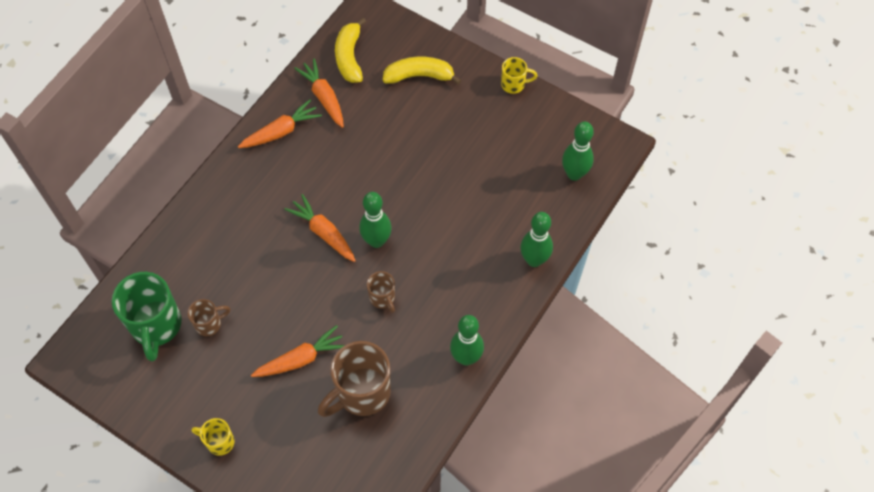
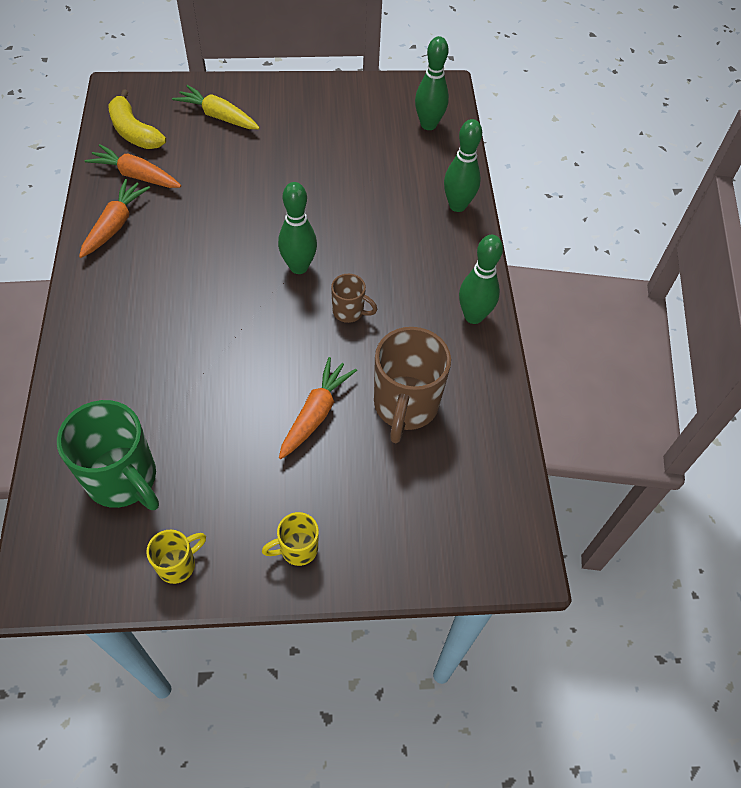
camera: 40 degrees left, 5 degrees down
brown mug [188,299,230,336] -> none
orange carrot [284,194,356,262] -> none
yellow banana [383,57,461,85] -> yellow carrot [172,85,260,129]
yellow mug [501,57,538,94] -> yellow mug moved to [146,530,206,584]

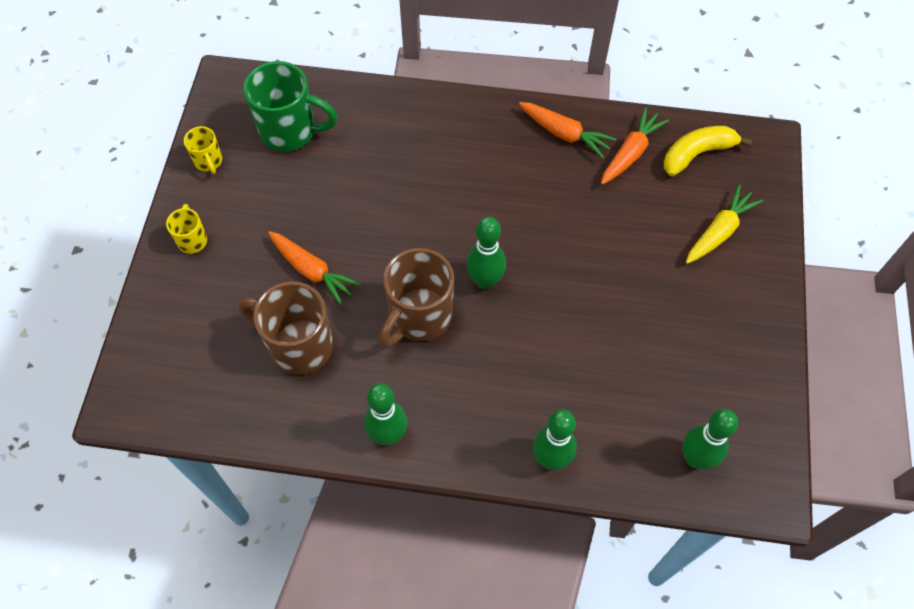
camera: 105 degrees right, 5 degrees up
green mug [57,400,159,510] -> green mug turned 135 degrees counterclockwise [244,61,338,152]
brown mug [331,274,378,323] -> brown mug [379,248,454,348], size x1.97

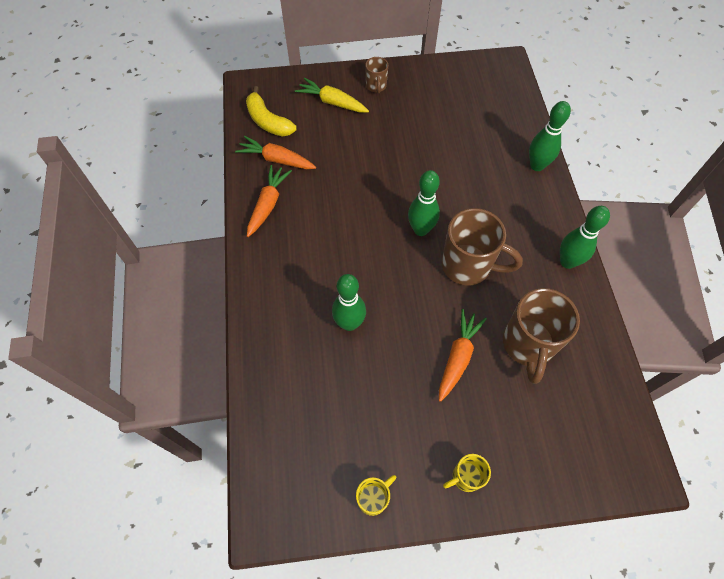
camera: 105 degrees left, 0 degrees up
green mug [244,61,338,152] -> none
green bowling pin [682,409,738,470] -> green bowling pin moved to [332,274,366,331]
none -> brown mug [365,57,388,94]

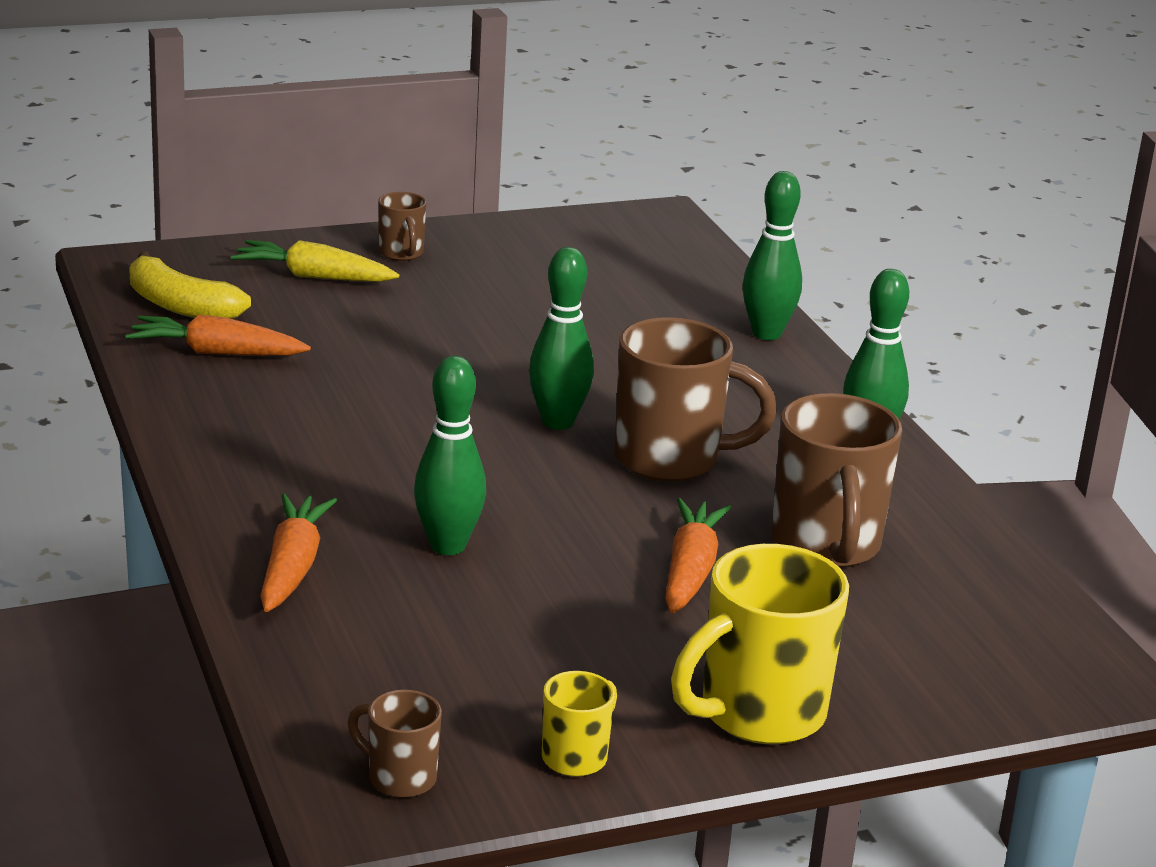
camera: 15 degrees left, 35 degrees down
orange carrot [247,165,292,237] -> orange carrot moved to [260,493,337,612]
yellow mug [443,454,491,492] -> yellow mug [671,544,849,744], size x1.97
none -> brown mug [348,690,442,798]

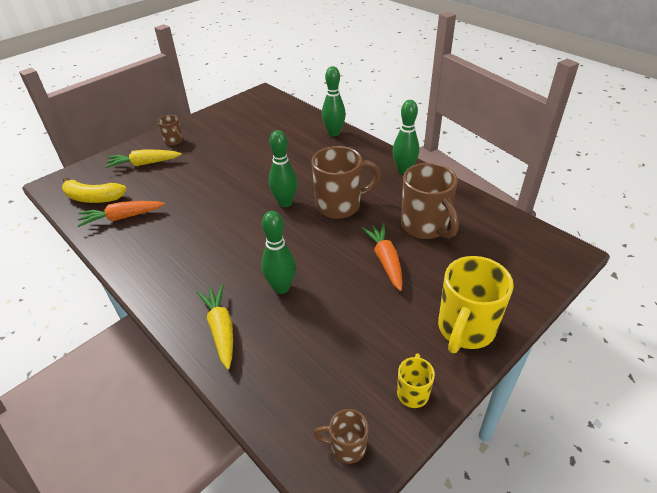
camera: 20 degrees left, 15 degrees up
orange carrot [260,493,337,612] -> yellow carrot [197,284,233,369]

